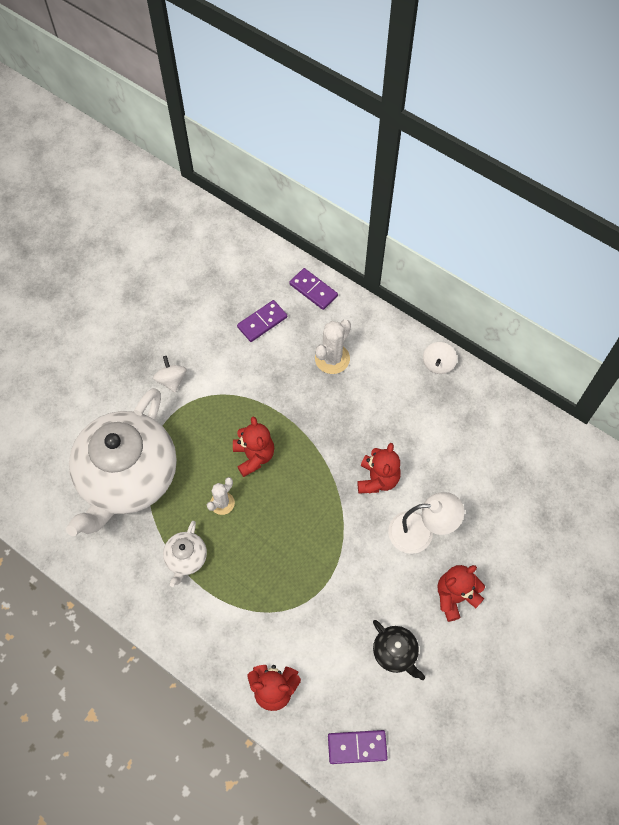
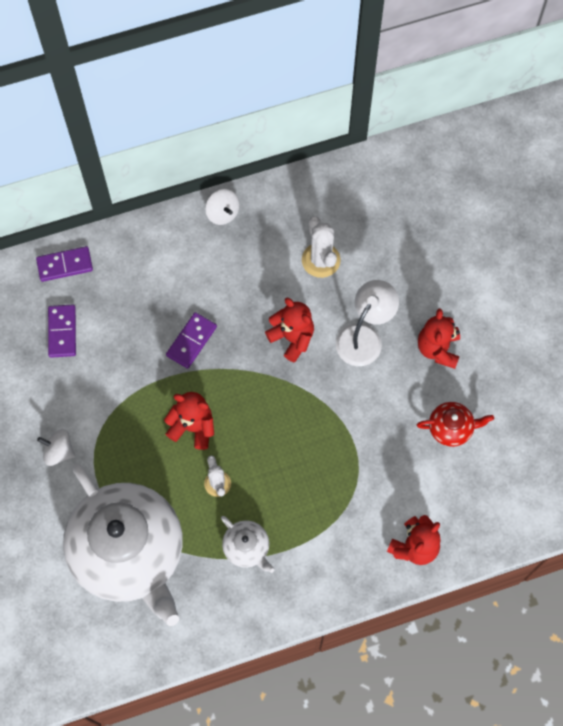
camera: 55 degrees left, 5 degrees up
white cactus [315,320,351,374] -> white cactus moved to [302,216,341,278]
purple domino [328,730,388,764] -> purple domino moved to [166,312,217,369]
black teapot [373,620,425,680] -> red teapot [417,402,494,447]

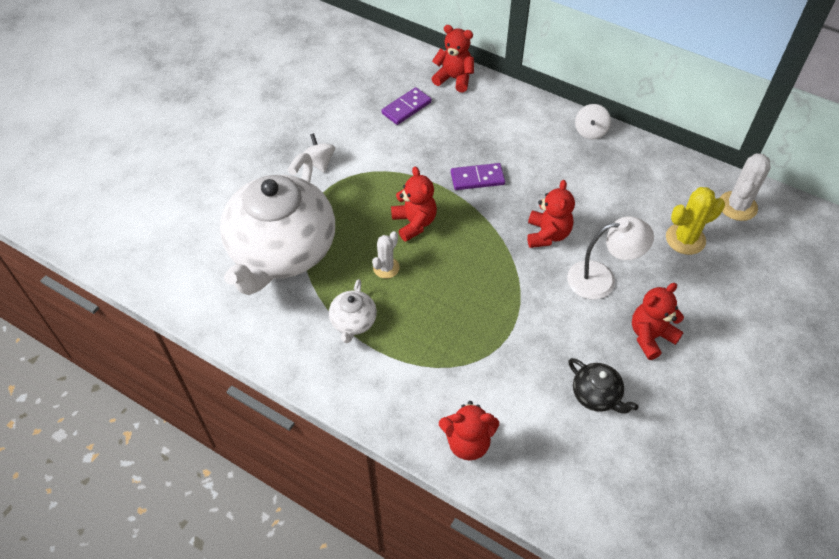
camera: 50 degrees right, 15 degrees down
purple domino [36,246,93,282] -> red teddy bear [431,25,474,92]
white cactus [302,216,341,278] -> white cactus moved to [720,153,771,221]
red teapot [417,402,494,447] -> black teapot [568,358,638,414]
none -> yellow cactus [666,187,725,255]

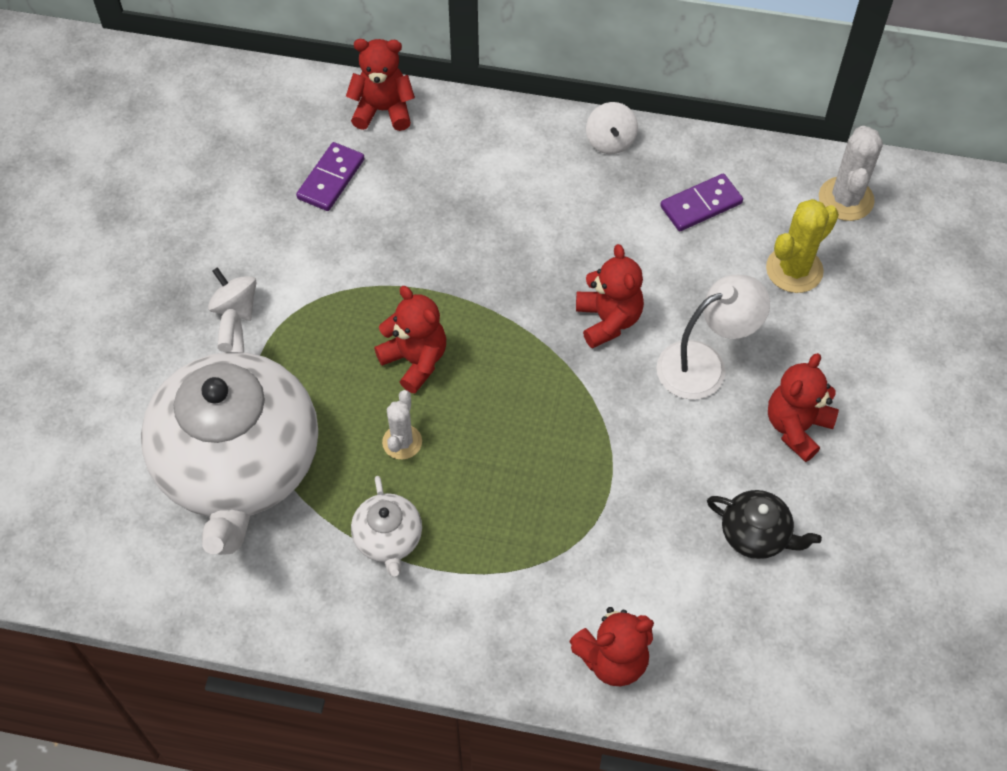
camera: 20 degrees left, 5 degrees up
purple domino [451,163,505,190] -> purple domino moved to [660,174,743,231]

